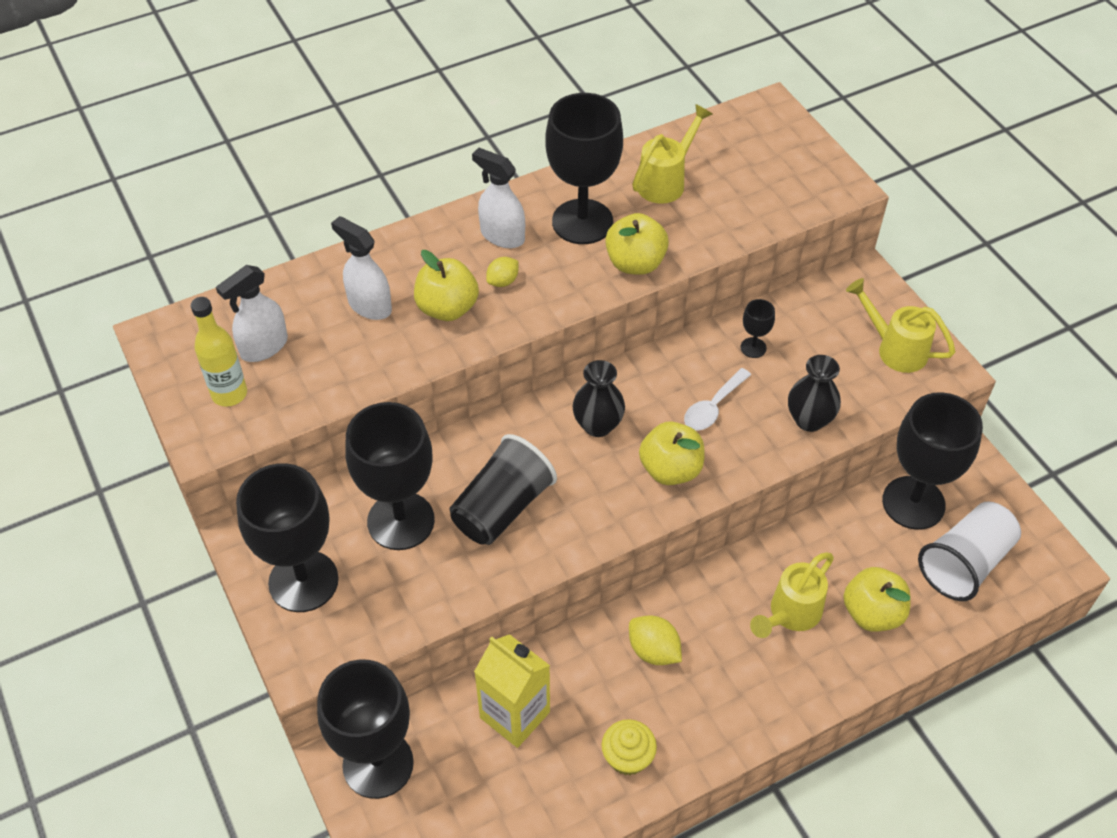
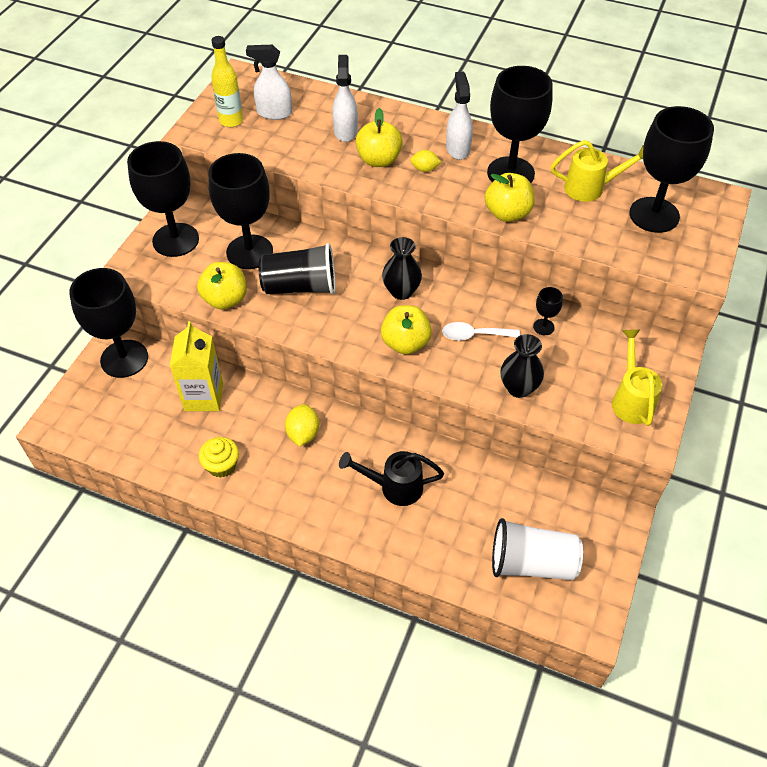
camera: 50 degrees right, 0 degrees up
yellow watering can [750,553,834,638] -> black watering can [339,451,444,506]
yellow apple [843,567,911,632] -> yellow apple moved to [197,262,247,309]
black goblet [882,392,983,530] -> black goblet moved to [629,106,714,233]

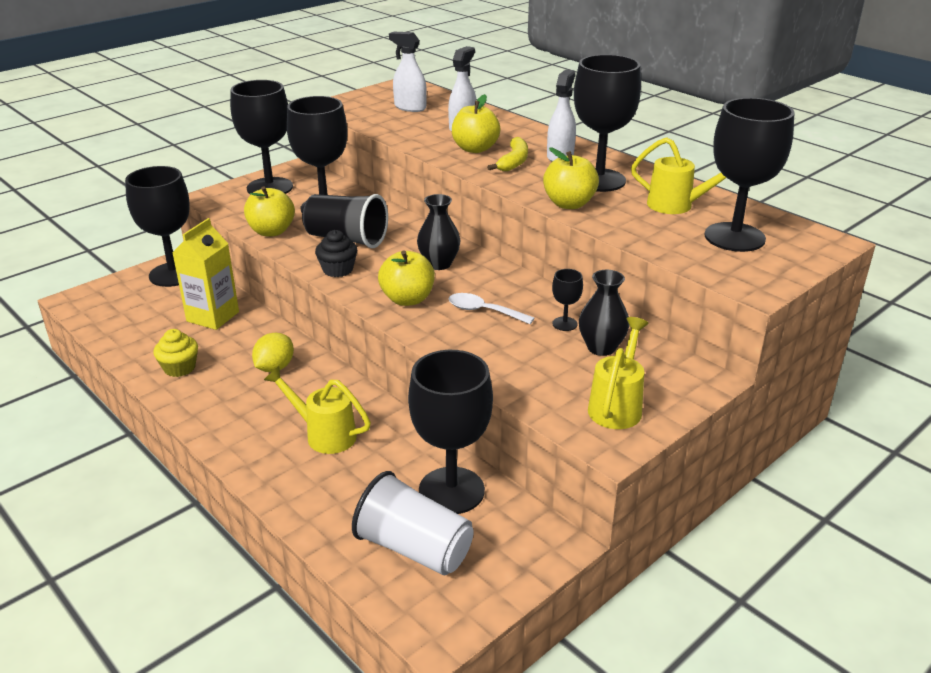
camera: 25 degrees right, 20 degrees down
yellow bottle [211,36,243,127] -> none
black watering can [339,451,444,506] -> yellow watering can [264,366,371,454]
yellow lemon [410,150,441,172] -> yellow banana [487,137,528,171]
black vase [501,334,544,398] -> black vase moved to [579,270,630,356]
none -> black cupcake [315,230,357,277]
none -> black goblet [408,350,493,514]

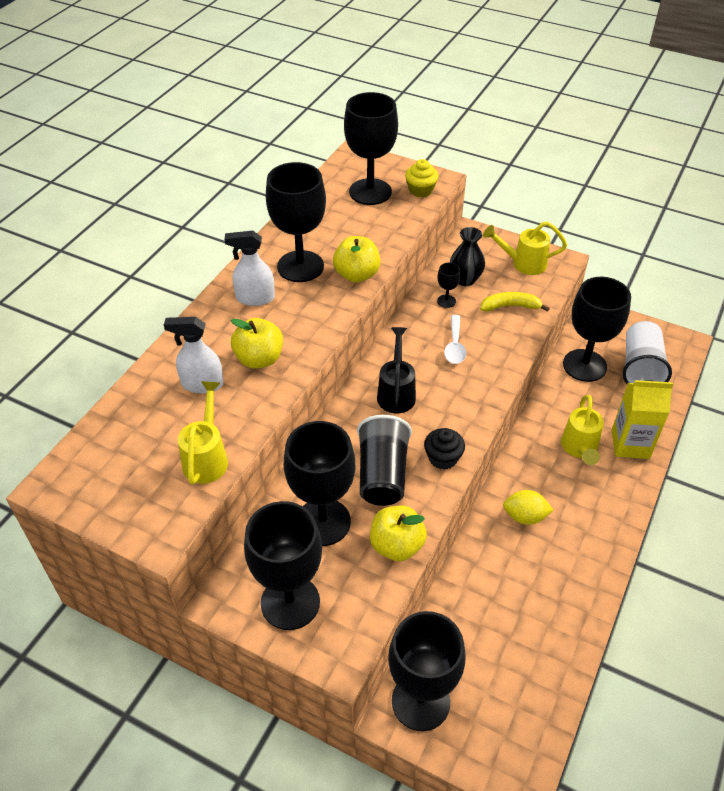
camera: 110 degrees left, 15 degrees up
yellow cupcake [153,329,198,377] -> yellow cupcake moved to [405,159,439,197]
yellow carton [172,218,239,330] -> yellow carton moved to [612,380,673,459]
yellow apple [378,250,435,306] -> none
white spray bottle [389,32,427,112] -> none
black vase [417,194,461,270] -> black watering can [377,327,416,414]
yellow banana [487,137,528,171] -> yellow banana moved to [480,292,550,312]
yellow watering can [631,137,726,214] -> yellow watering can moved to [178,381,228,485]

